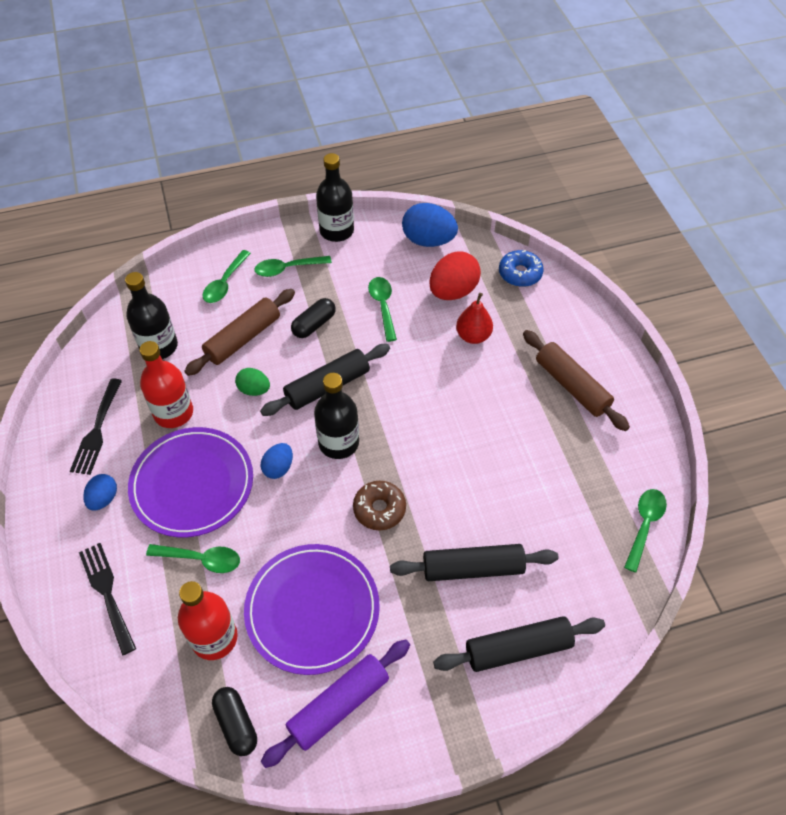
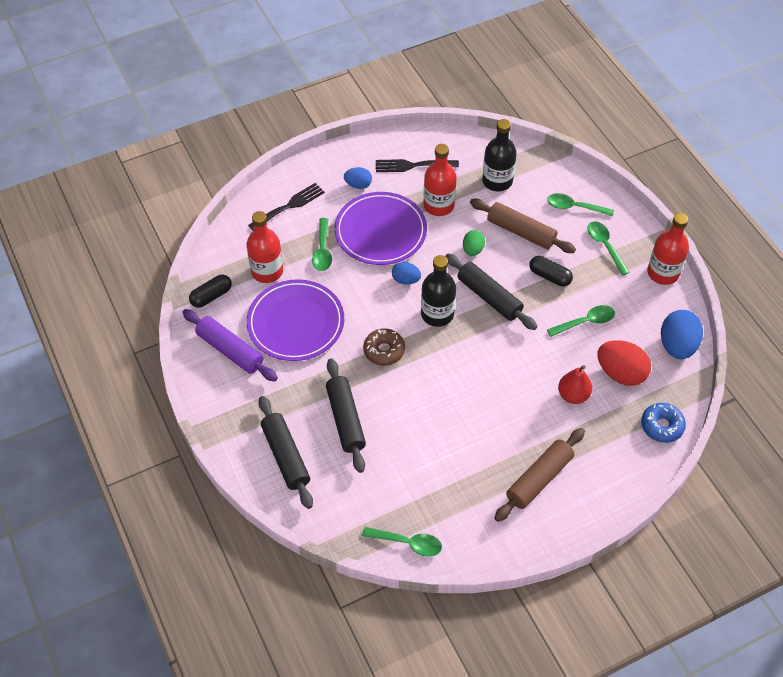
camera: 80 degrees right, 0 degrees up
black bottle [316,153,354,242] -> red bottle [647,213,689,285]

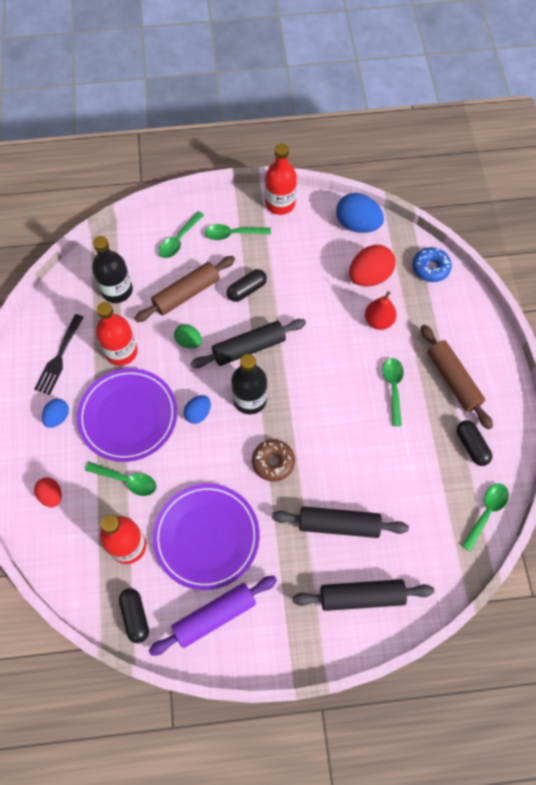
camera: 70 degrees left, 10 degrees up
black fork [248,183,325,231] -> red egg [34,477,62,507]
green spoon [547,305,615,337] -> green spoon moved to [383,358,404,426]
none -> black capsule [457,420,492,466]

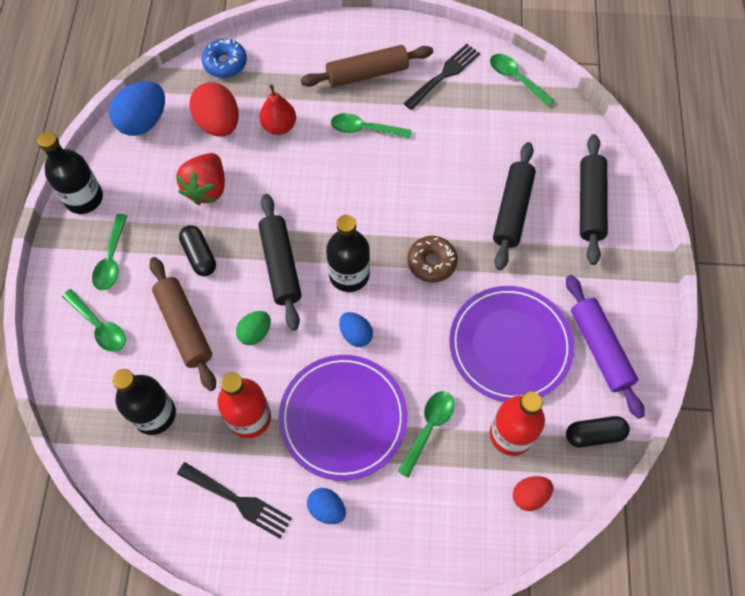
camera: 80 degrees left, 0 degrees up
red egg [34,477,62,507] -> red egg moved to [513,476,553,511]
red bottle [265,144,297,215] -> black bottle [38,131,103,214]
black capsule [457,420,492,466] -> black fork [403,44,480,110]
none -> red strawberry [176,153,225,205]

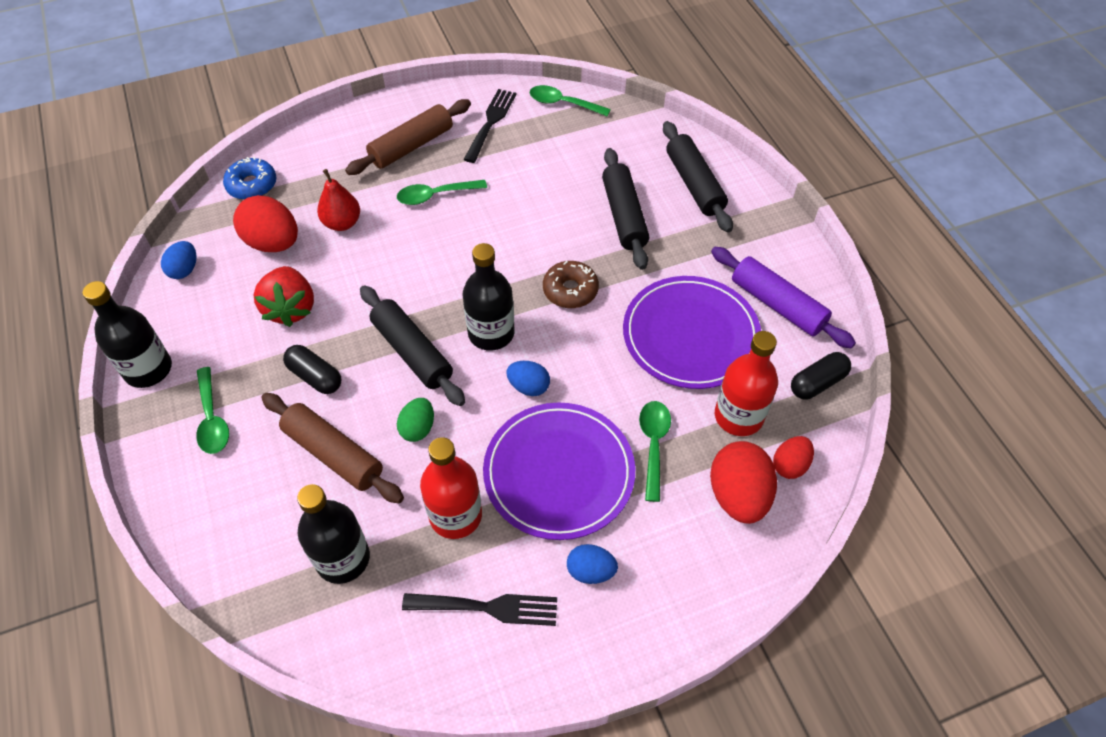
camera: 25 degrees left, 10 degrees down
green spoon [62,289,126,352] -> none
blue egg [109,81,165,136] -> blue egg [161,241,197,279], size x0.57
none -> red egg [710,441,777,524]

